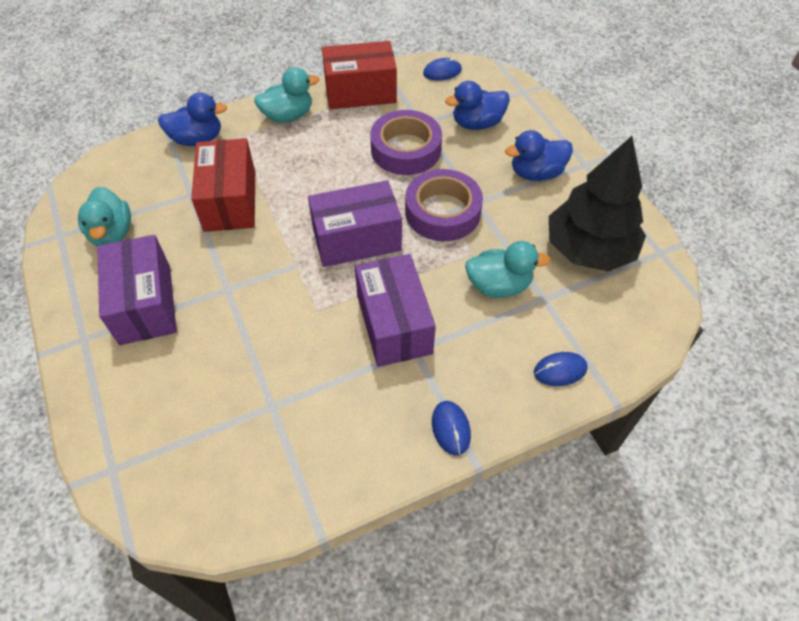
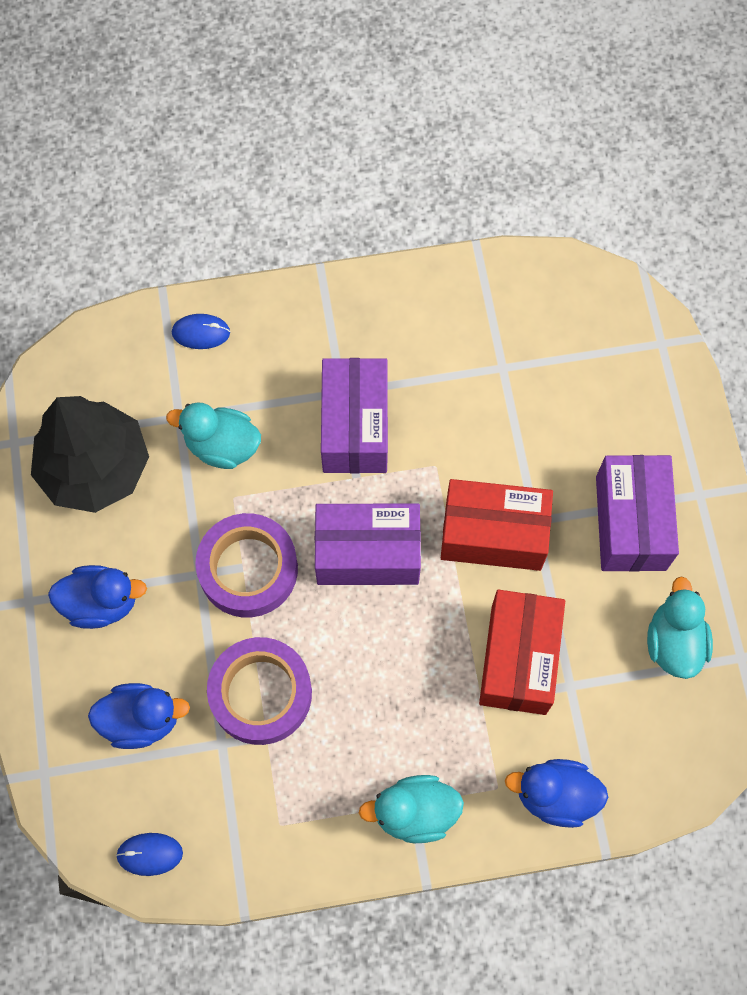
camera: 165 degrees left, 15 degrees up
red box [322,41,397,109] -> red box moved to [441,479,553,571]
blue mouse [432,401,471,455] -> none

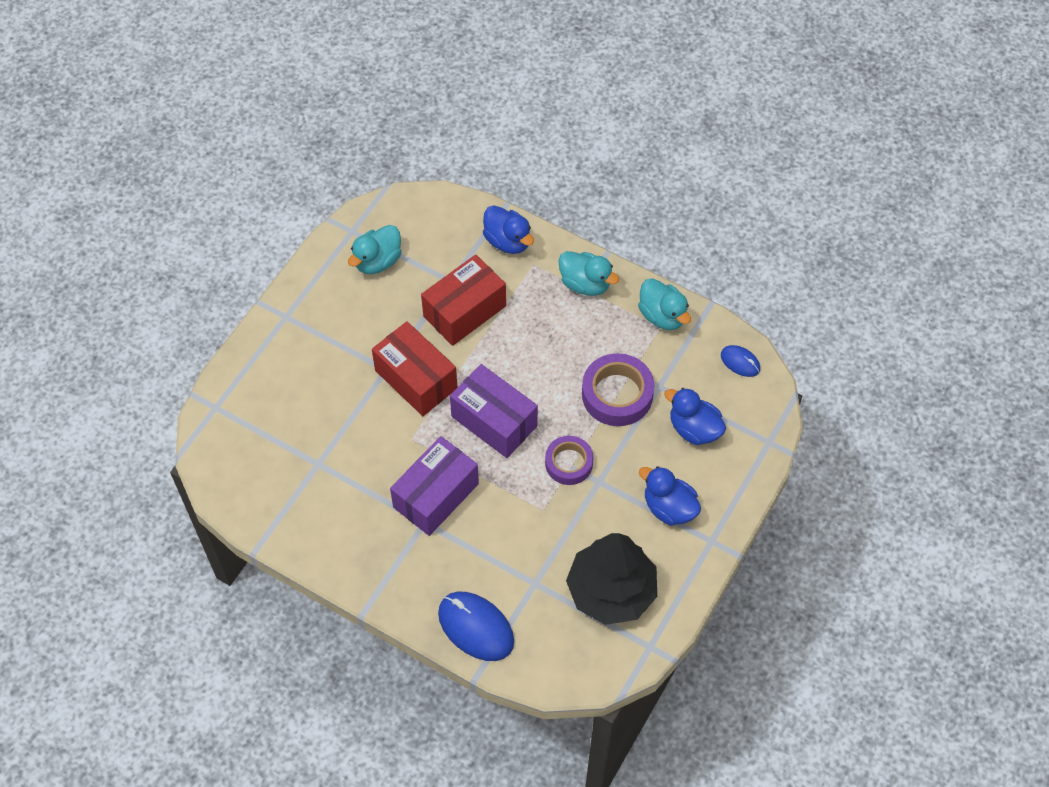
camera: 140 degrees left, 10 degrees down
turquoise duck [166,402,261,469] -> turquoise duck moved to [638,278,691,330]
blue mouse [172,314,230,349] -> blue mouse [438,592,514,661], size x1.85
purple tape [195,513,298,617] -> purple tape [545,436,594,485], size x0.66
purple box [596,455,679,572] -> none

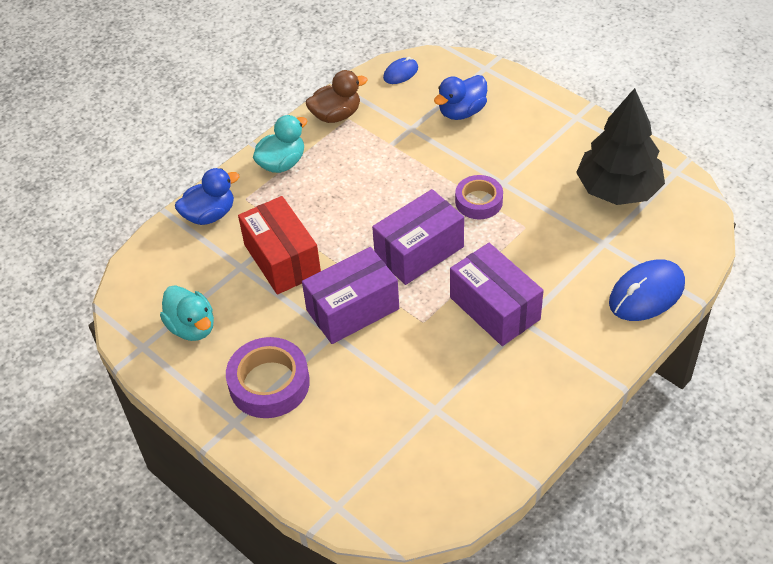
camera: 75 degrees left, 10 degrees down
red box [372,321,458,416] -> purple box [302,247,399,344]
purple tape [582,353,654,426] -> purple tape moved to [226,337,310,418]
turquoise duck [638,278,691,330] -> brown duck [306,70,368,123]
blue duck [639,466,701,526] -> none

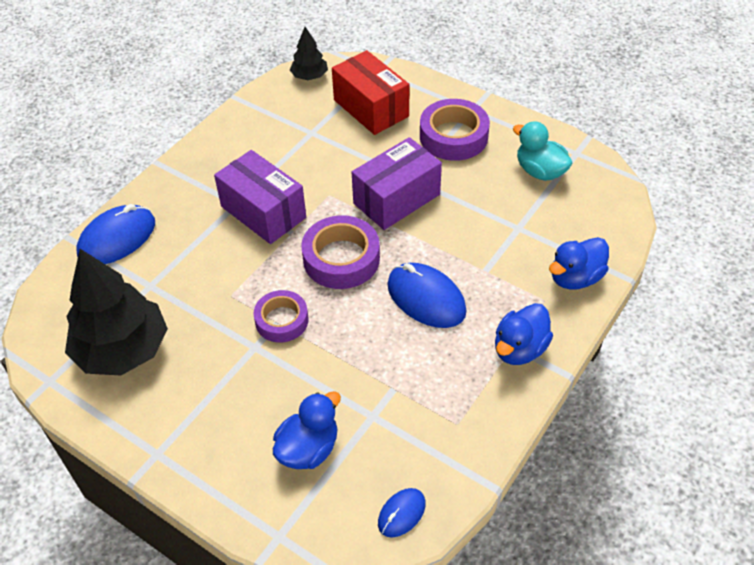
camera: 170 degrees right, 0 degrees up
red box [238,196,321,295] -> red box moved to [332,50,410,135]
turquoise duck [253,115,308,173] -> blue duck [495,303,553,365]
brown duck [306,70,368,123] -> none
purple box [372,189,464,285] -> purple tape [301,215,380,289]
none -> black tree [290,27,328,80]
none -> blue mouse [387,263,467,328]

